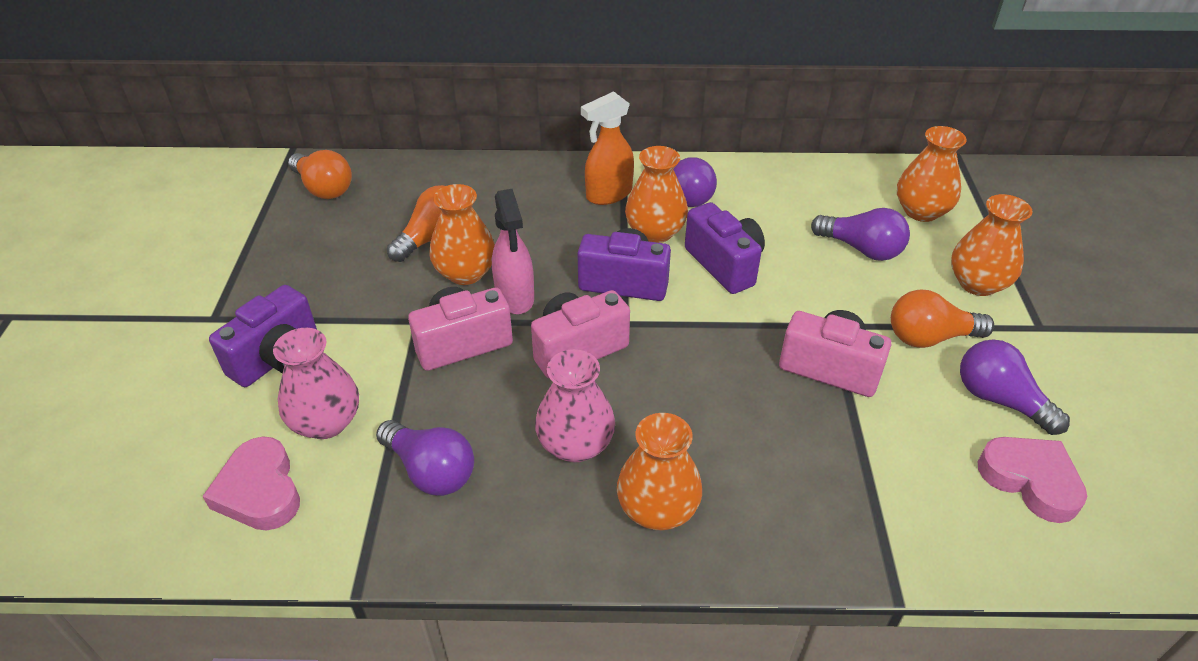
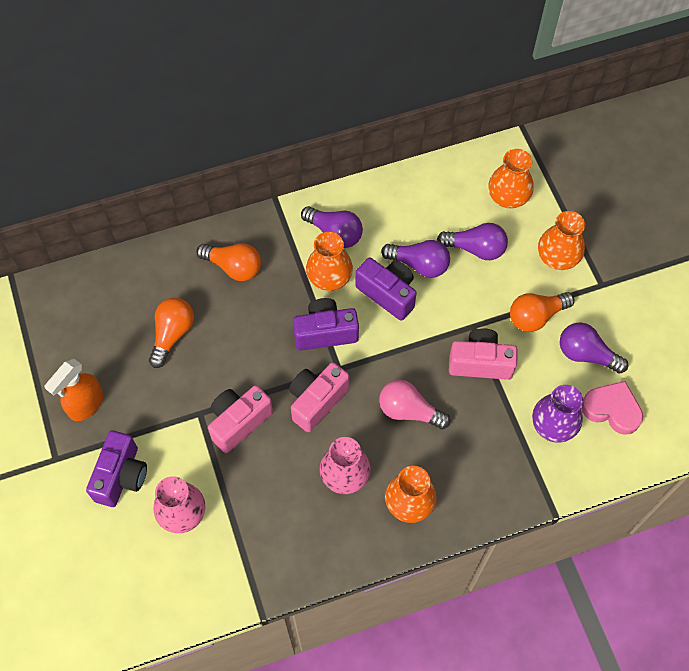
camera: 20 degrees left, 20 degrees up
pink heart [202,437,300,531] -> none
orange light bulb [288,150,352,199] -> orange light bulb moved to [196,243,261,281]
purple light bulb [376,420,474,496] -> purple light bulb moved to [381,240,450,278]
orange vase [429,184,495,285] -> none
pink spray bottle [492,189,534,314] -> none
orange spray bottle [581,91,634,205] -> orange spray bottle moved to [44,359,103,421]
none -> pink light bulb [379,380,451,429]
none -> purple vase [532,385,583,443]

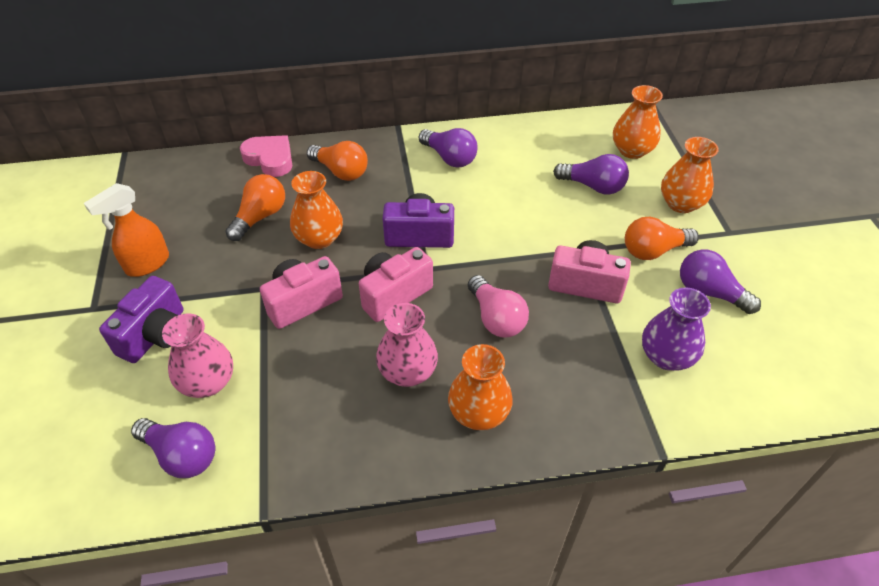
camera: 10 degrees right, 15 degrees down
orange vase [306,232,353,291] -> orange vase moved to [290,171,343,249]
purple camera [355,257,417,321] -> none
pink light bulb [379,380,451,429] -> pink light bulb turned 150 degrees counterclockwise [468,275,529,337]
purple light bulb [381,240,450,278] -> purple light bulb moved to [131,418,215,478]
pink heart [581,381,643,435] -> pink heart moved to [240,135,292,177]

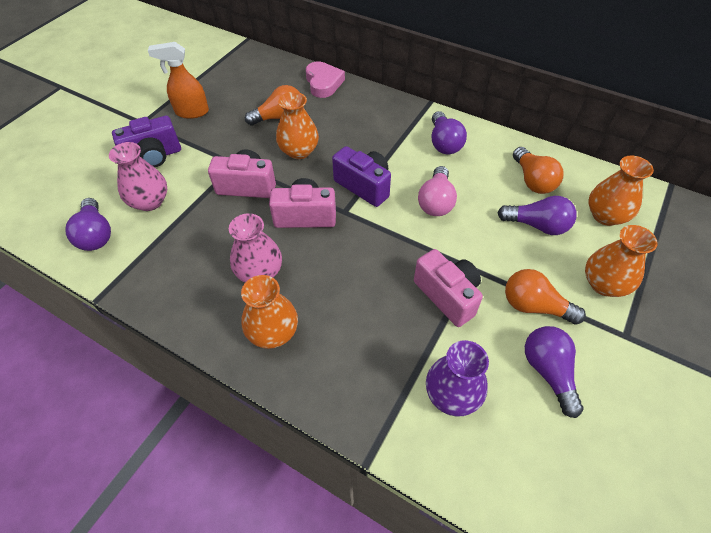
camera: 40 degrees right, 5 degrees up
orange light bulb [307,141,368,181] -> orange light bulb moved to [513,147,564,194]
pink light bulb [468,275,529,337] -> pink light bulb moved to [418,166,457,216]
purple light bulb [553,154,629,195] -> purple light bulb turned 45 degrees counterclockwise [498,196,577,235]

